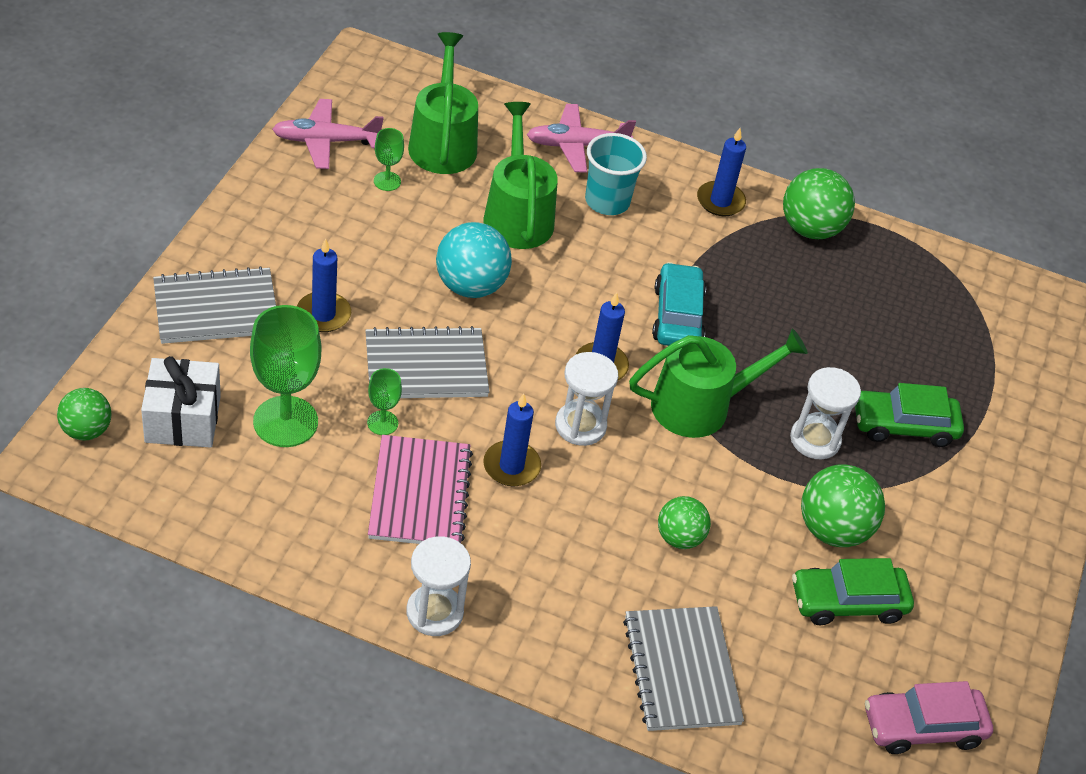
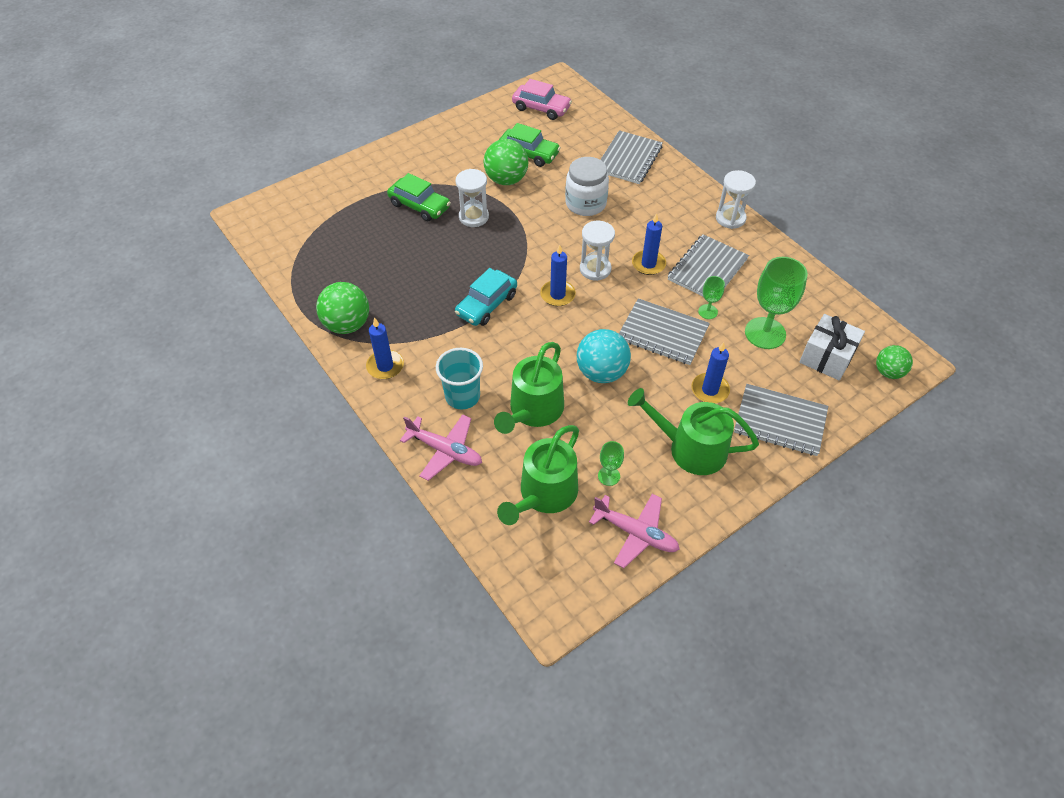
camera: 140 degrees left, 5 degrees up
pink notebook [368,435,473,544] -> grey notebook [667,234,749,296]
green watering can [629,329,808,438] -> green watering can moved to [628,388,759,475]
green ball [658,496,711,549] -> white jar [565,157,609,216]

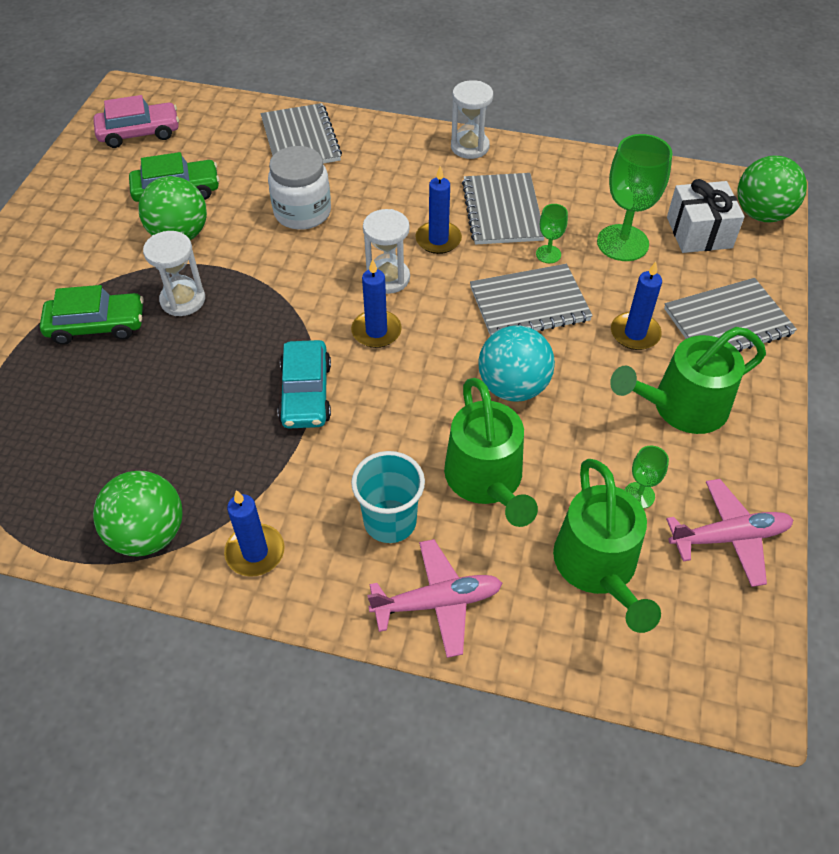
camera: 40 degrees left, 0 degrees up
green ball [876,345,913,379] -> green ball [737,155,807,223], size x1.59

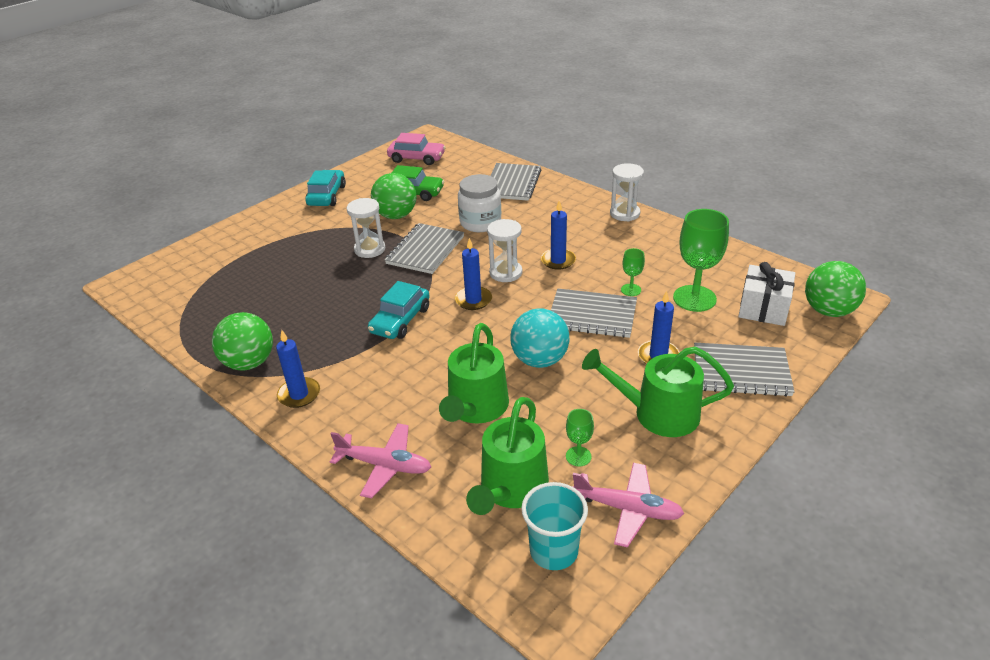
camera: 30 degrees right, 15 degrees down
green car [40,285,144,345] -> none
turquoise cup [351,451,425,543] -> turquoise cup moved to [521,482,588,570]
grey notebook [462,173,544,245] -> grey notebook moved to [385,223,464,274]
none -> turquoise car [305,170,346,206]

